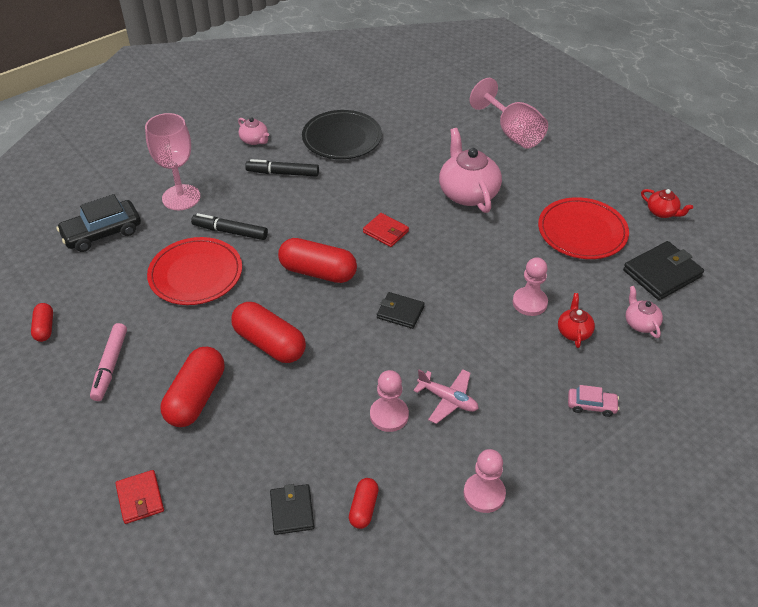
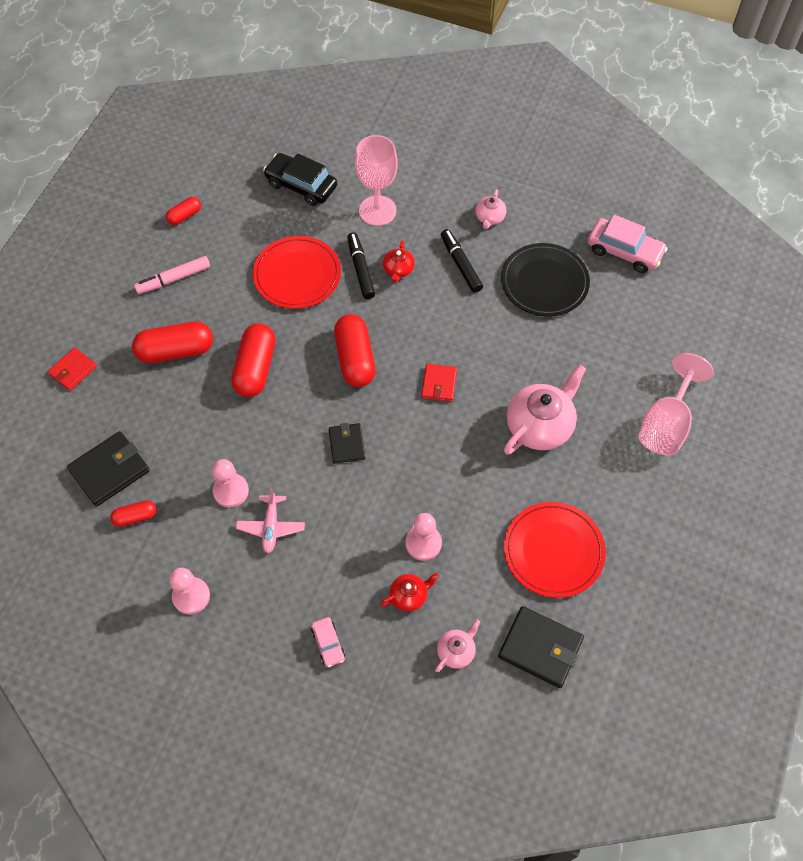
camera: 60 degrees right, 15 degrees up
black wallet [270,484,314,535] -> black wallet [67,431,150,507], size x1.61
red teapot [641,189,693,218] -> red teapot moved to [383,240,415,283]
none -> pink car [588,215,668,273]

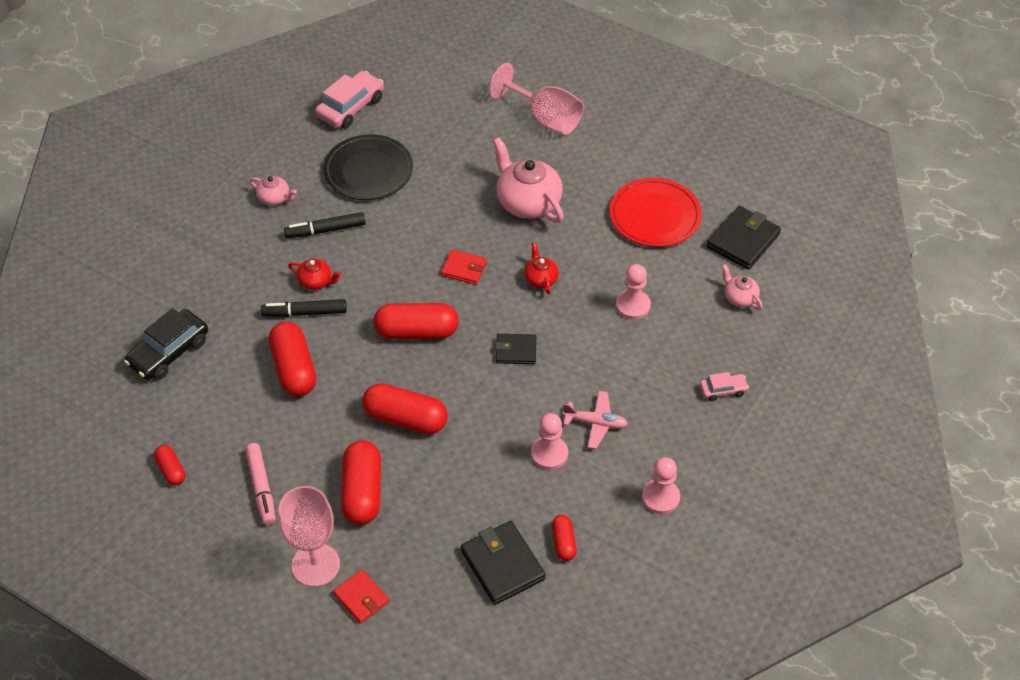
camera: 80 degrees left, 10 degrees down
red plate [253,236,341,309] -> red capsule [268,322,316,397]
pink goblet [355,135,398,226] -> pink goblet moved to [278,486,340,587]
red teapot [381,573,439,611] -> red teapot moved to [524,242,559,294]

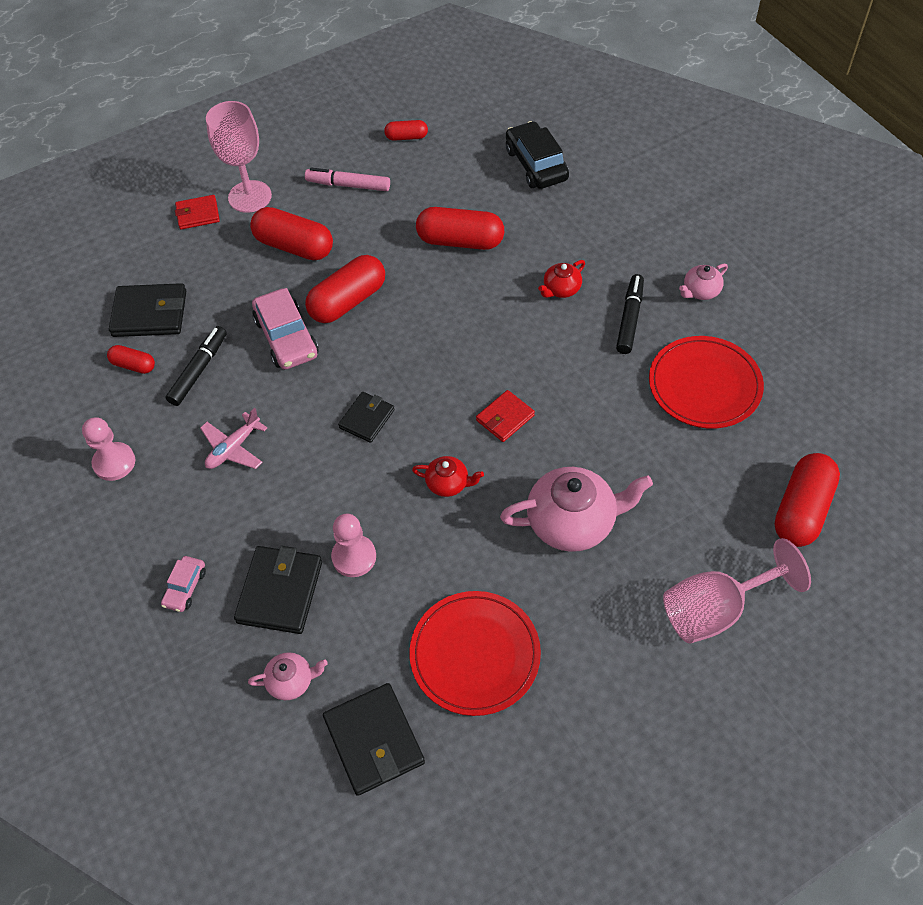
camera: 120 degrees right, 5 degrees up
black marker [261,299,347,317] -> black marker moved to [166,326,227,406]
pink car [315,71,384,128] -> pink car moved to [252,288,319,370]
black plate [323,134,413,200] -> red plate [649,336,764,429]
red capsule [373,303,459,339] -> red capsule moved to [774,453,840,547]
pink pawn [531,413,568,470] -> none
none -> black wallet [234,546,322,634]

